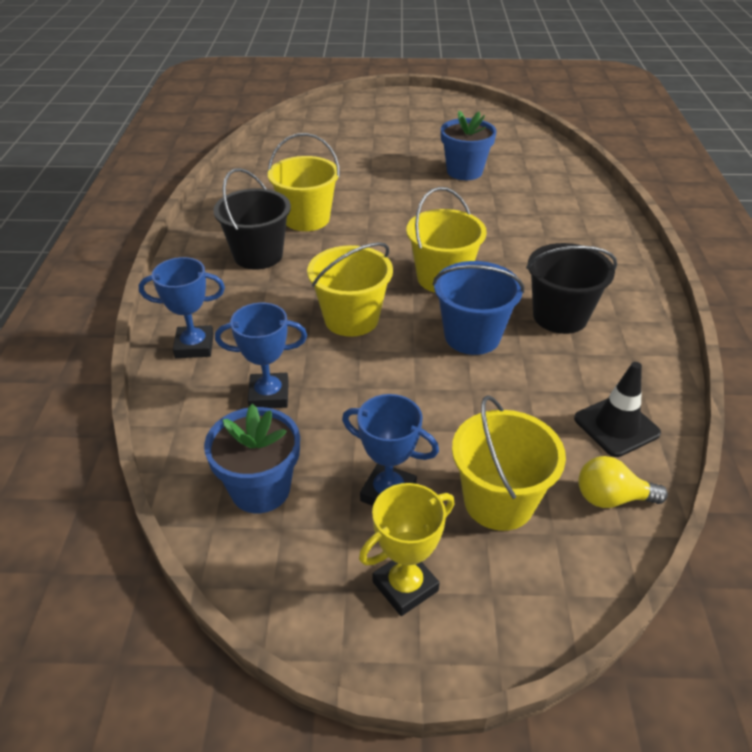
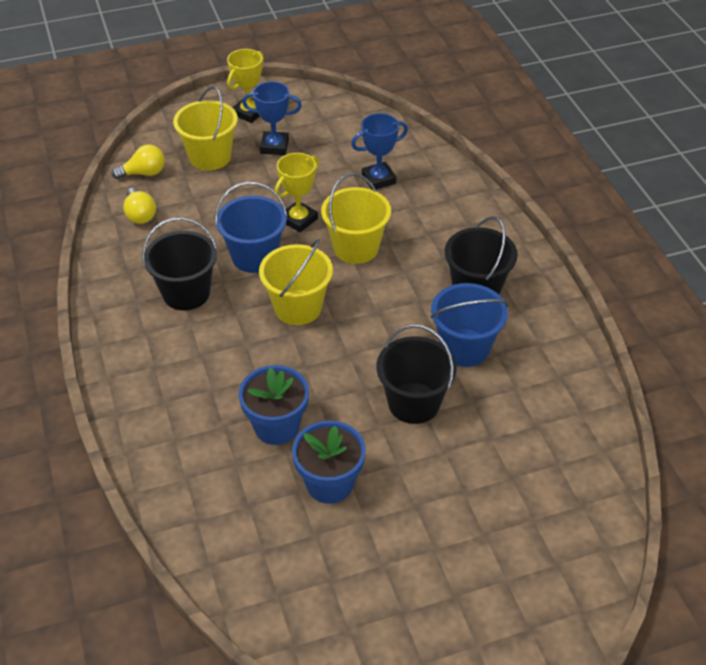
camera: 160 degrees right, 5 degrees up
blue trophy [139,257,225,358] -> none
blue flower pot [204,404,300,513] -> blue flower pot moved to [239,365,309,445]
yellow bucket [268,133,340,231] -> blue bucket [431,283,509,367]
black traffic cone [574,362,661,457] -> yellow light bulb [123,187,156,224]
none -> yellow trophy [274,153,319,232]
none -> black bucket [377,324,457,424]

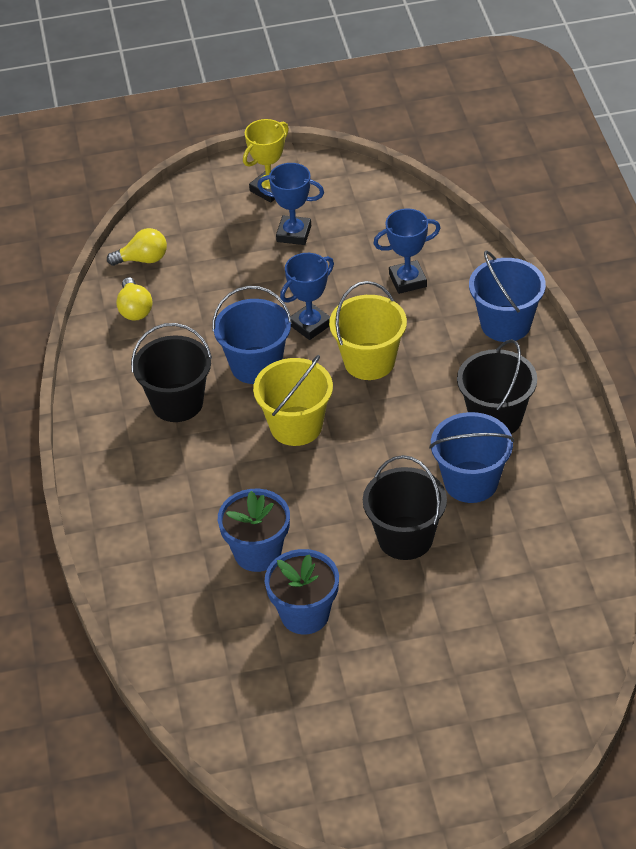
camera: 10 degrees right, 0 degrees up
yellow bucket [173,86,238,170] -> none
yellow trophy [274,153,319,232] -> blue trophy [280,253,334,340]
none -> blue bucket [469,251,546,342]

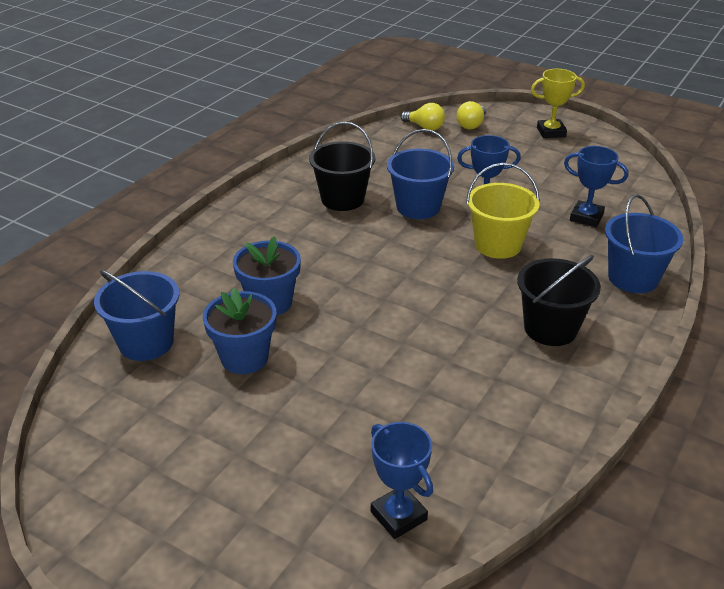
camera: 40 degrees right, 10 degrees down
yellow light bulb [116,277,153,321] -> yellow light bulb moved to [456,101,486,130]
yellow bucket [253,355,333,446] -> none
blue trophy [257,163,324,245] -> blue trophy moved to [371,422,433,539]
black bucket [363,455,447,560] -> none
blue bucket [429,412,514,503] -> blue bucket moved to [94,270,179,361]

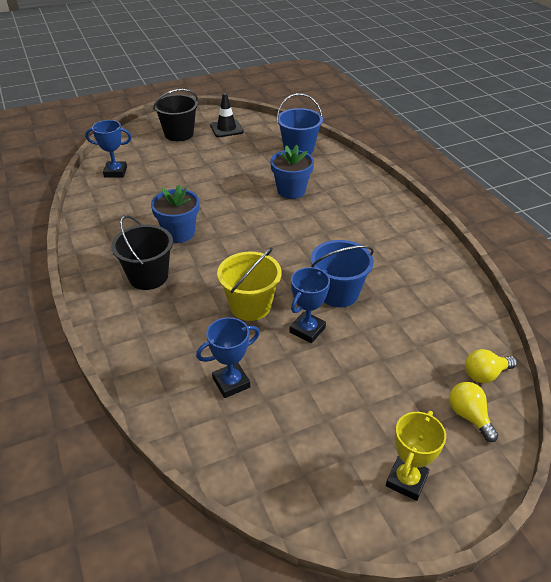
camera: 125 degrees right, 5 degrees up
blue flower pot [203,288,276,374] -> blue flower pot moved to [151,185,199,243]
black bucket [309,122,375,211] -> black bucket moved to [153,89,198,141]
blue bucket [605,194,683,293] -> none
none -> black traffic cone [210,93,244,137]

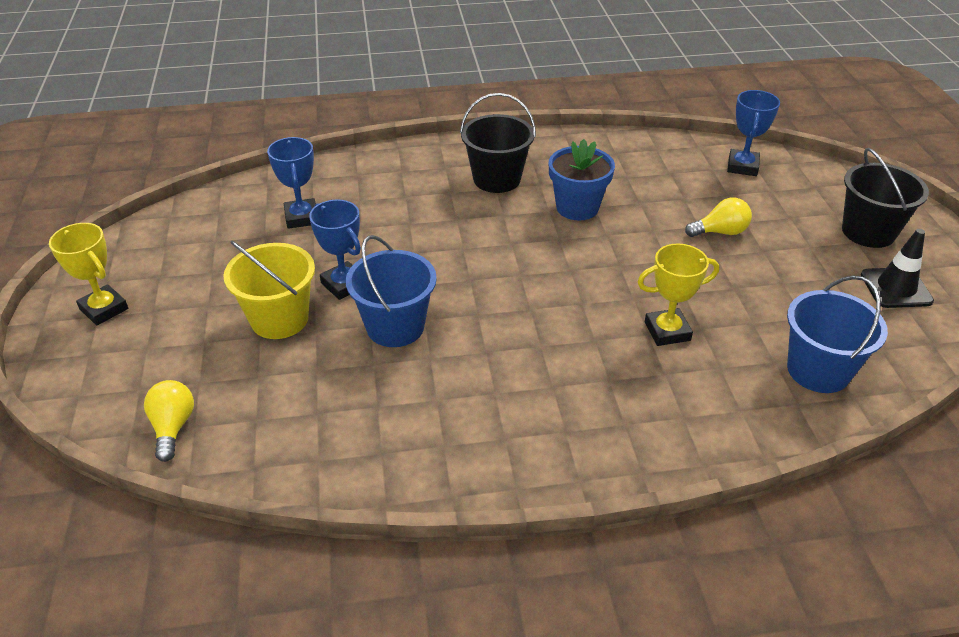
camera: 105 degrees right, 0 degrees up
yellow bucket [217,247,282,321] -> yellow bucket moved to [223,240,315,339]
blue flower pot [270,145,314,199] -> yellow trophy [638,243,719,346]
yellow light bulb [449,382,498,442] -> yellow light bulb moved to [685,198,752,237]

